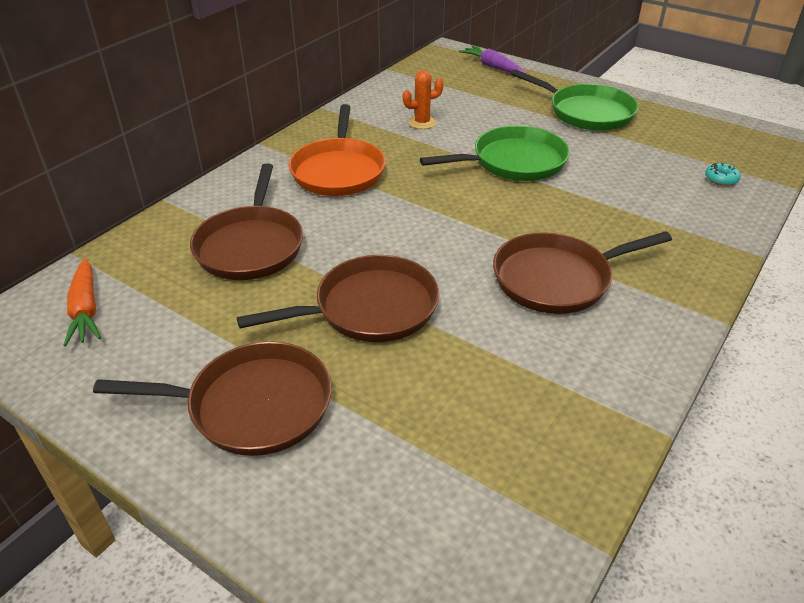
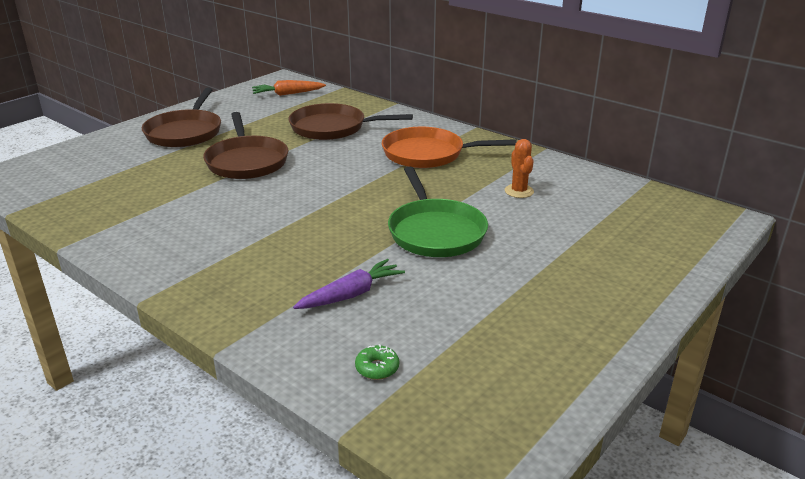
camera: 95 degrees right, 10 degrees down
purple carrot [459,45,527,74] -> purple carrot moved to [293,259,405,309]
brown pan [493,231,672,314] -> none
green pan [511,69,638,131] -> none
turquoise donut [705,162,741,186] -> green donut [355,344,399,380]

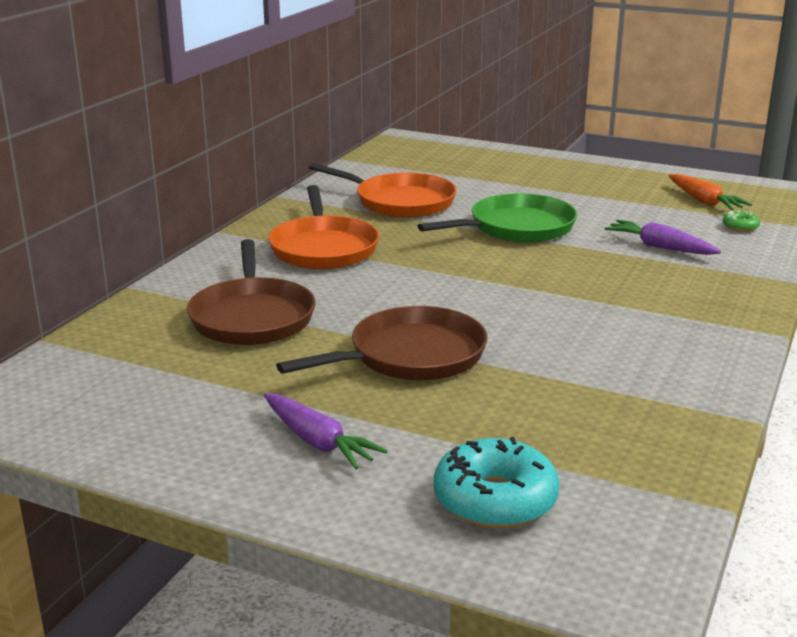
camera: 105 degrees left, 5 degrees down
brown pan [142,88,221,147] -> purple carrot [264,393,388,469]
orange carrot [252,80,326,96] -> orange carrot moved to [669,174,752,210]
orange cactus [505,139,534,198] -> orange pan [309,163,457,218]
none -> turquoise donut [434,437,560,528]

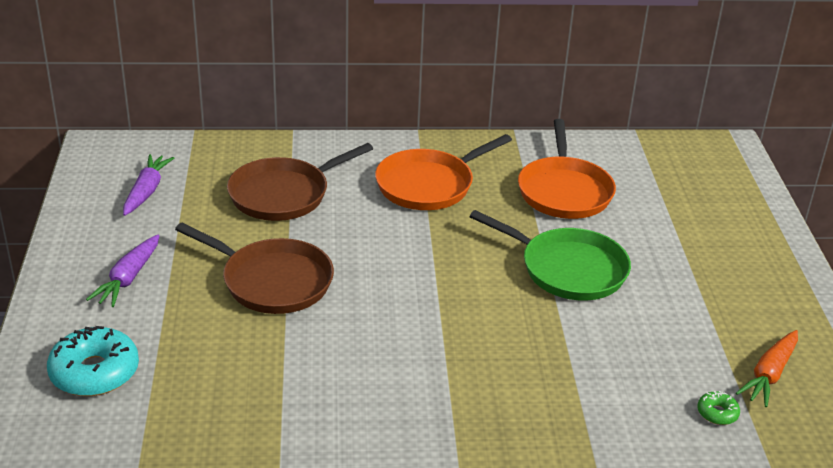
camera: 60 degrees right, 10 degrees up
purple carrot [605,220,721,255] -> purple carrot moved to [123,154,174,216]

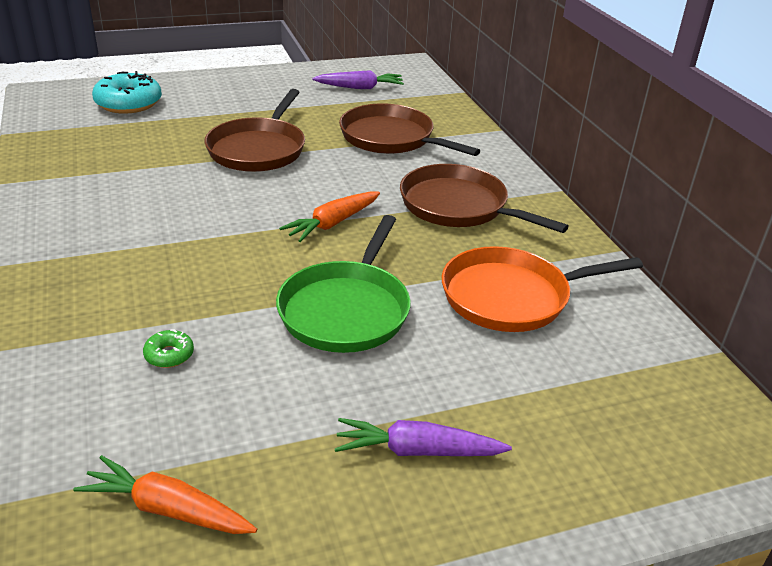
camera: 75 degrees right, 0 degrees up
purple carrot [86,234,160,307] -> purple carrot moved to [335,418,512,456]
orange pan [375,134,512,210] -> brown pan [400,164,569,233]
green donut [697,391,740,425] -> green donut moved to [143,329,194,368]
none -> orange carrot [279,192,380,242]

